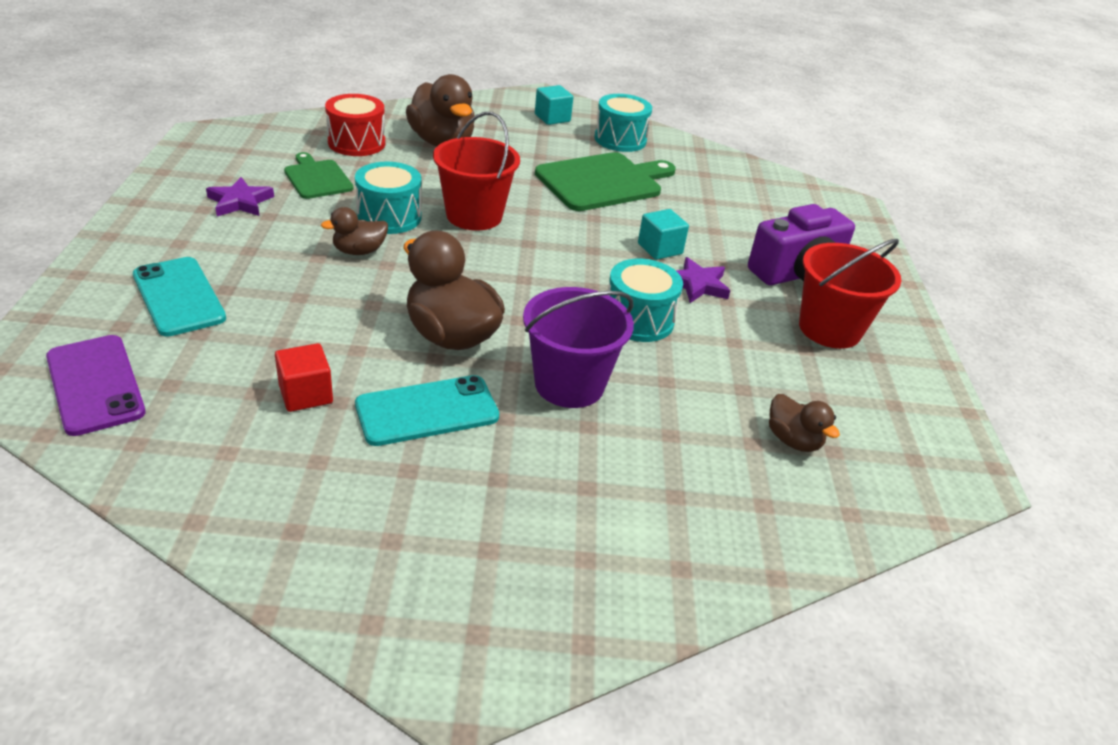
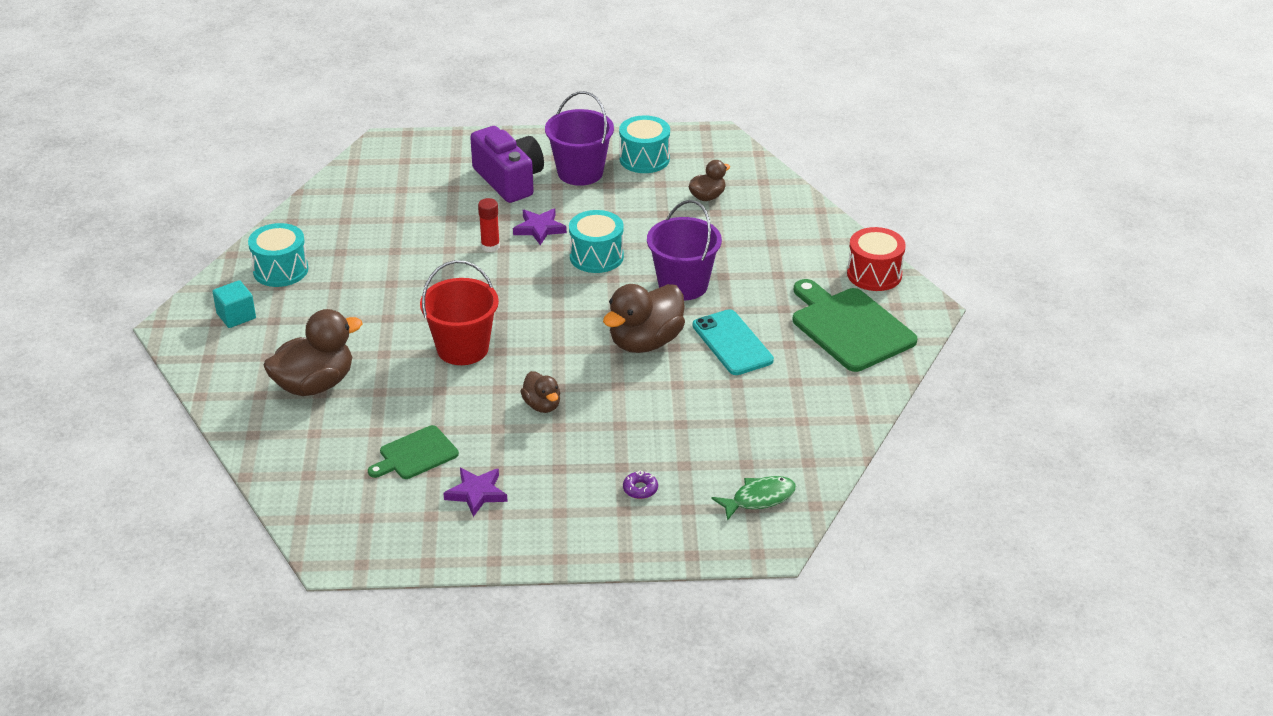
camera: 90 degrees left, 0 degrees up
purple phone [46,335,146,436] -> green fish [712,476,796,521]
turquoise phone [133,257,226,337] -> purple donut [623,471,658,499]
red cube [275,343,333,412] -> none
red drum [325,94,385,156] -> red drum moved to [847,227,906,291]
turquoise drum [355,162,422,234] -> turquoise drum moved to [619,115,670,173]
green cutting board [535,152,676,211] -> green cutting board moved to [793,279,918,372]
turquoise cube [638,209,689,260] -> red glue stick [478,198,500,252]
red bucket [799,239,901,349] -> purple bucket [545,91,614,186]

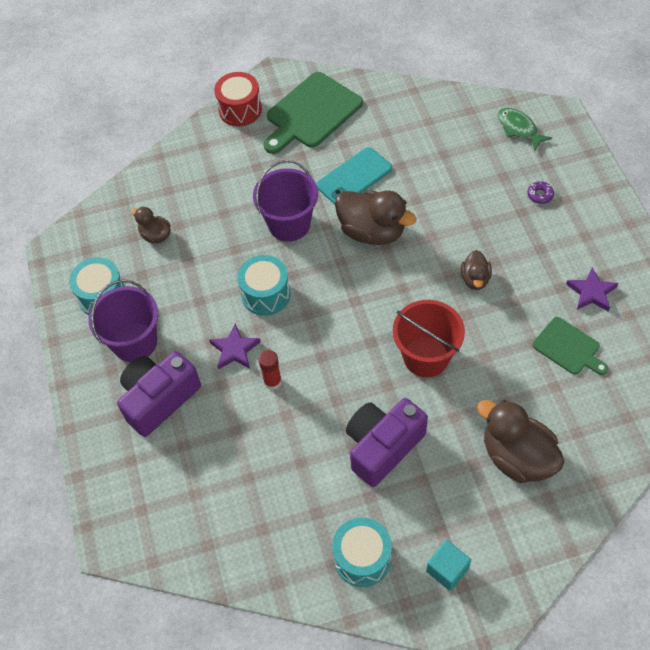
camera: 100 degrees left, 20 degrees up
brown duck [521,371,560,413] -> brown duck turned 135 degrees clockwise [461,250,492,290]
none -> purple camera [346,398,428,487]

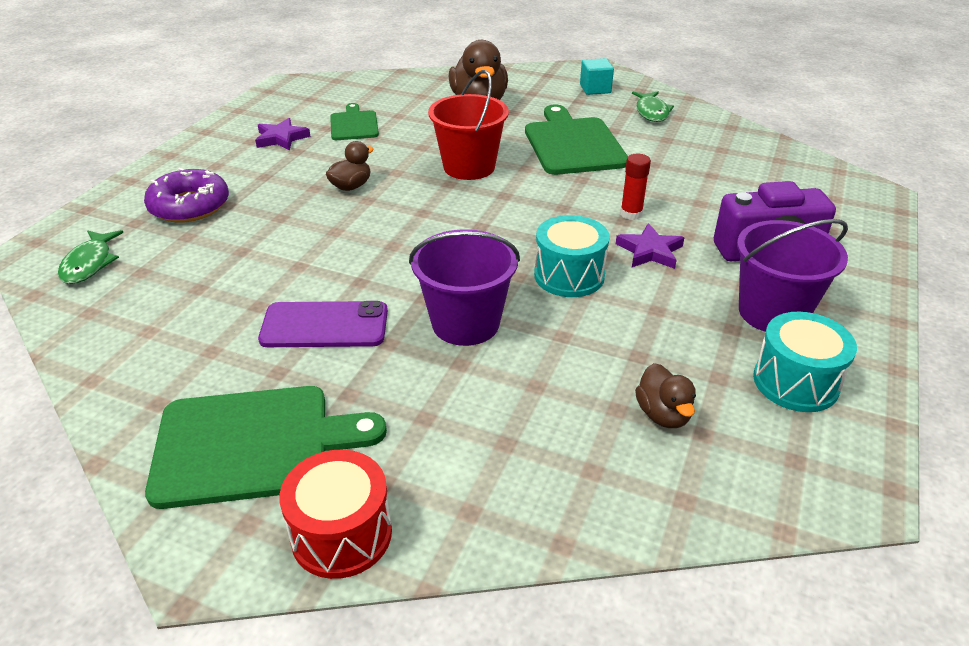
camera: 145 degrees left, 20 degrees down
turquoise phone [316,147,392,205] -> purple phone [258,301,388,347]
turquoise drum [332,517,392,587] -> green fish [632,91,674,122]
brown duck [335,190,417,245] -> none
purple camera [346,398,428,487] -> green cutting board [525,105,628,175]
purple donut [527,181,554,204] -> purple donut [144,168,229,223], size x2.29

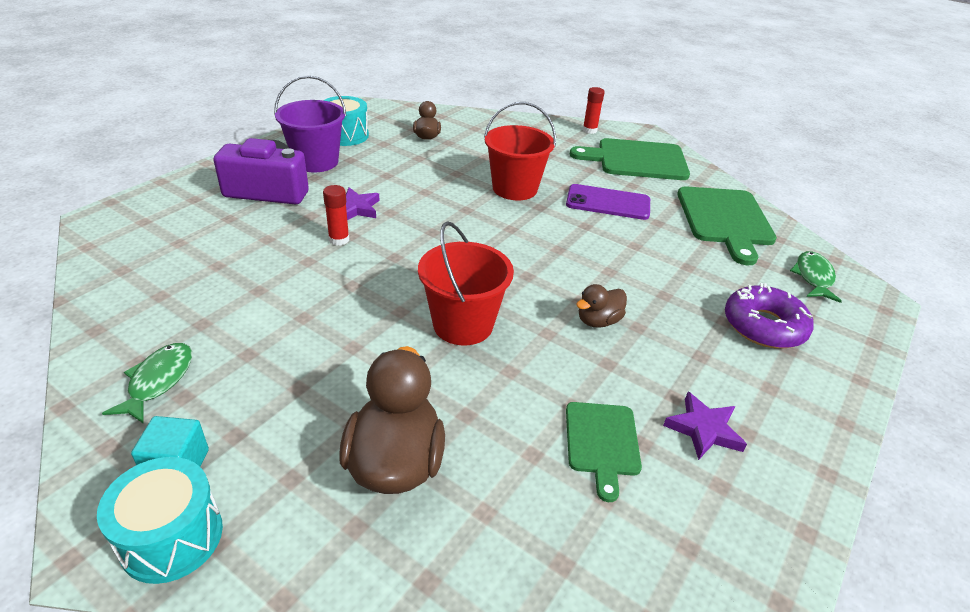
camera: 170 degrees left, 0 degrees up
red drum [279,450,392,579] -> red glue stick [583,87,605,134]
purple bucket [409,229,520,346] -> red bucket [484,102,556,200]
green cutting board [525,105,628,175] -> green cutting board moved to [677,186,777,265]
turquoise drum [534,215,610,297] -> turquoise drum moved to [97,457,223,584]

